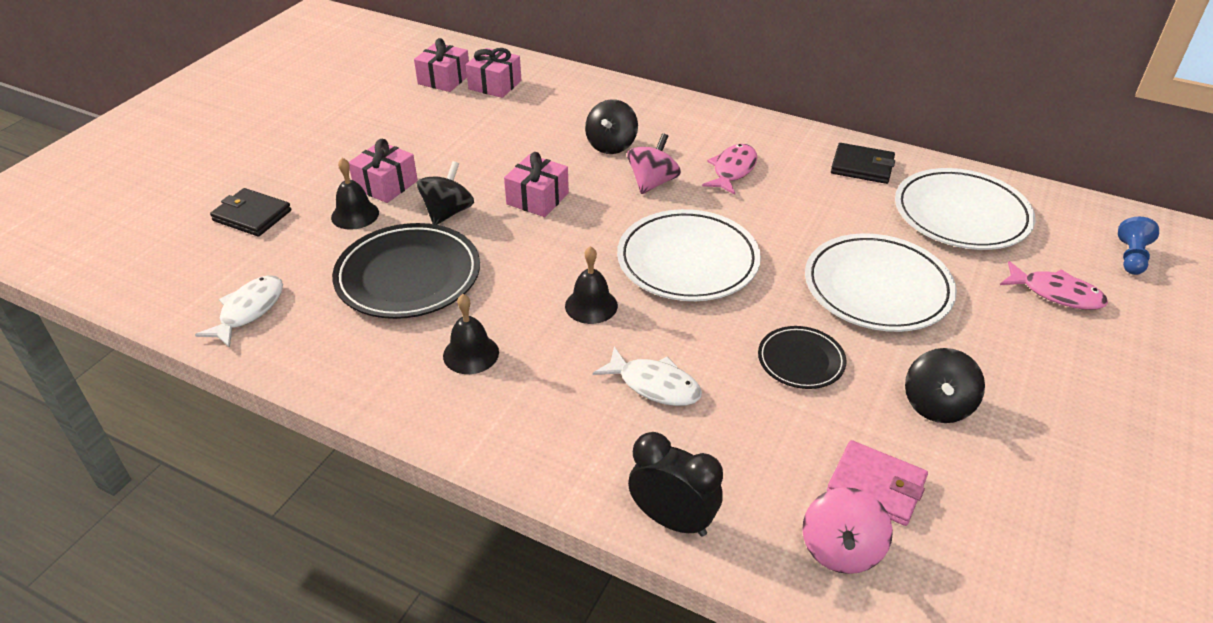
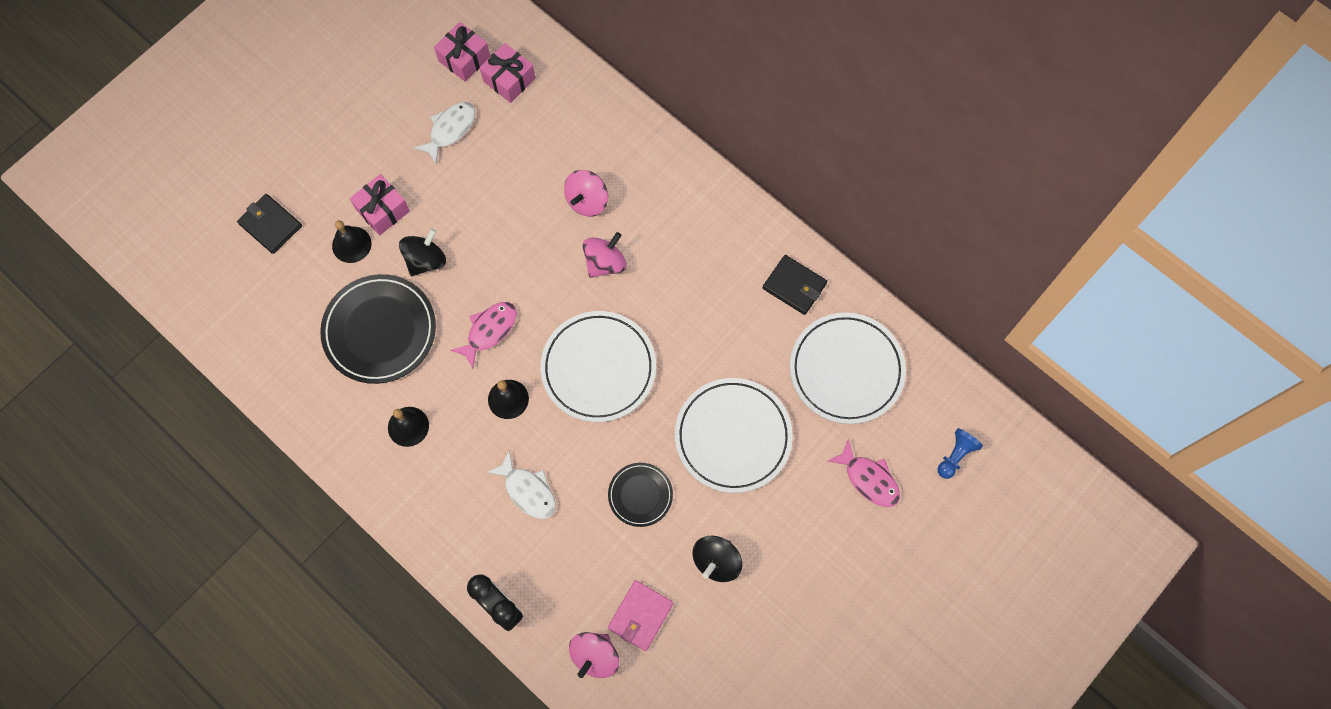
camera: 15 degrees right, 30 degrees up
white fish [195,275,283,348] -> white fish moved to [414,102,475,164]
pink gift [504,152,569,217] -> none
black spinning top [585,99,638,154] -> pink spinning top [564,170,608,217]
pink fish [702,144,757,195] -> pink fish moved to [450,302,517,369]
pink wallet [827,440,928,526] -> pink wallet turned 75 degrees clockwise [608,580,673,651]

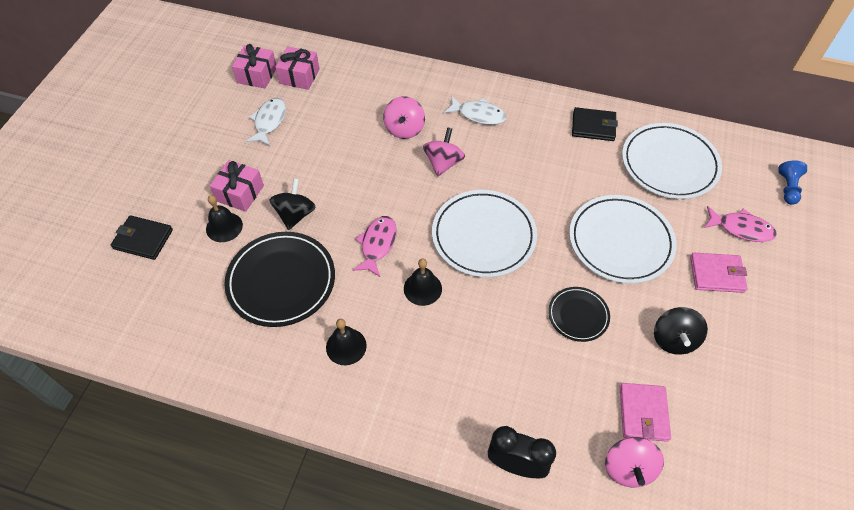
camera: 25 degrees left, 15 degrees down
white fish [486,450,556,519] -> white fish moved to [444,96,506,125]
none -> pink wallet [690,253,747,293]

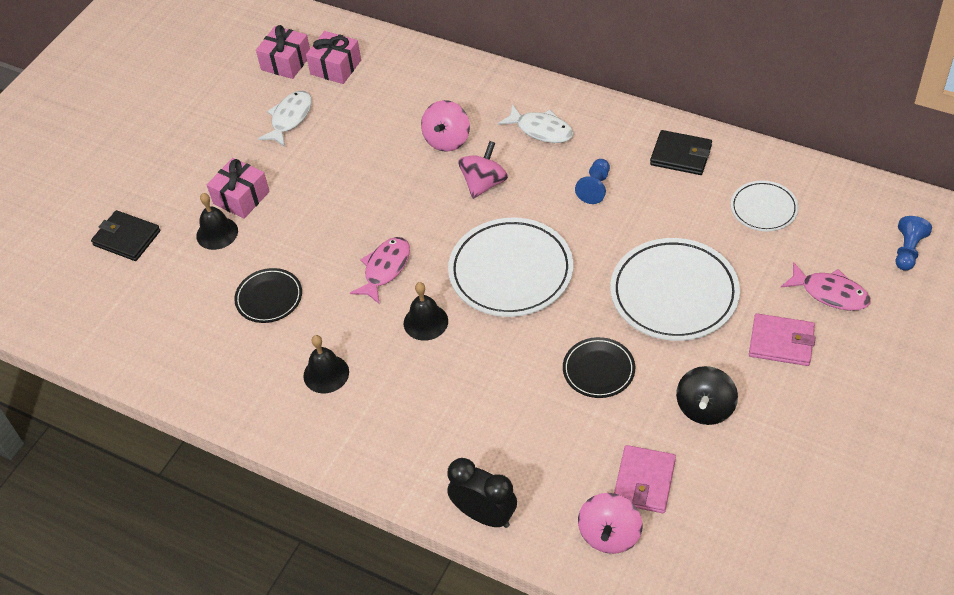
camera: 15 degrees right, 5 degrees down
black plate [224,232,335,327] -> black plate [234,268,302,323], size x0.54
black spinning top [269,178,316,230] -> none
white plate [622,123,722,199] -> white plate [731,181,799,232], size x0.54
none -> blue pawn [575,159,610,204]

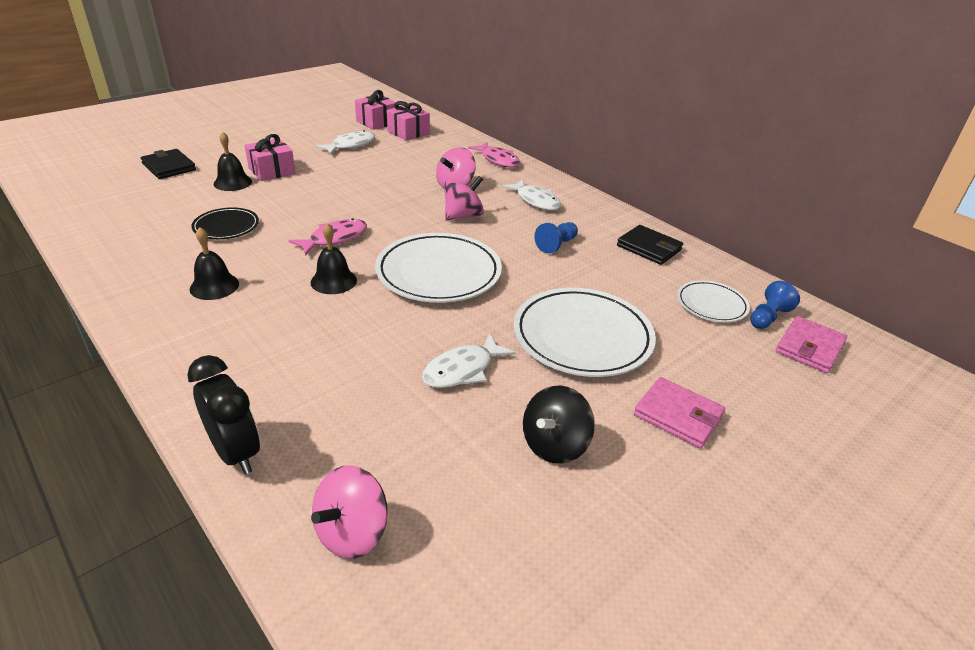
camera: 15 degrees right, 15 degrees down
black plate [563,337,635,398] -> white fish [422,333,516,388]
pink wallet [614,445,676,513] -> pink wallet moved to [776,316,847,373]
pink fish [781,262,871,311] -> pink fish moved to [468,142,520,167]
blue pawn [896,216,932,271] -> blue pawn moved to [750,281,800,329]

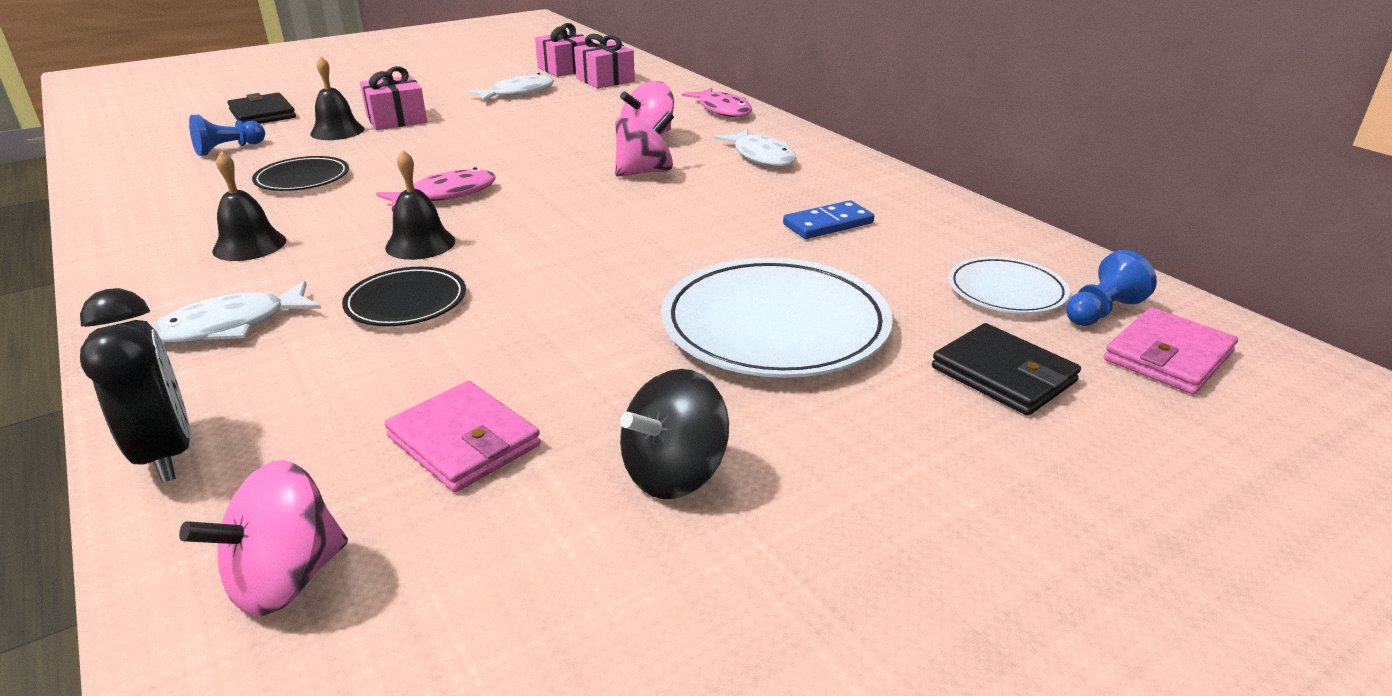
camera: 10 degrees right, 5 degrees down
white plate [375,233,502,303] -> none
white fish [422,333,516,388] -> white fish moved to [152,281,321,343]
blue pawn [534,222,578,253] -> blue pawn moved to [189,115,265,156]
black wallet [617,225,683,265] -> black wallet moved to [932,323,1081,416]
pink wallet [634,377,725,448] -> pink wallet moved to [384,381,541,492]
none -> black plate [342,267,466,326]
none -> blue domino [783,200,874,239]

